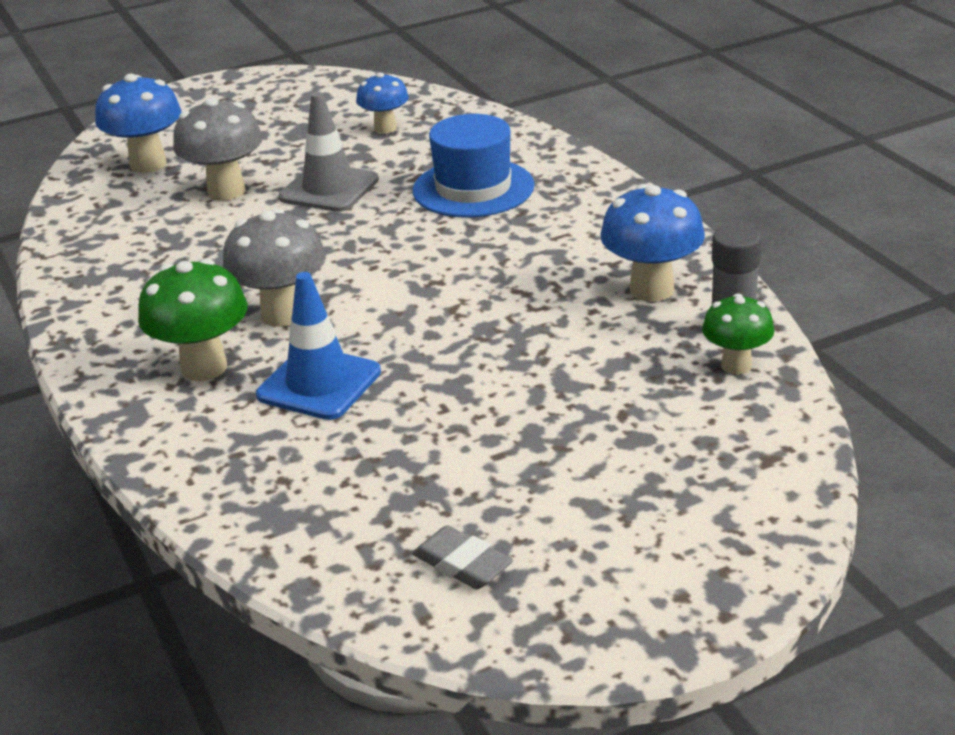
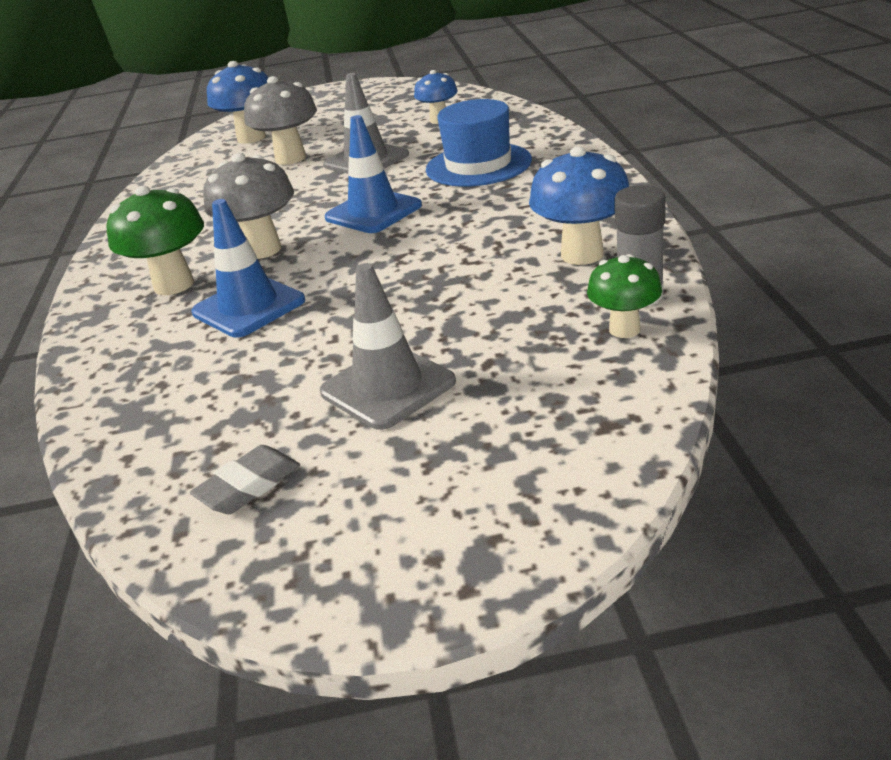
camera: 20 degrees right, 0 degrees up
grey eraser [412,525,513,589] -> grey eraser turned 75 degrees clockwise [190,445,300,514]
none -> grey traffic cone [320,263,456,430]
none -> blue traffic cone [324,115,422,233]

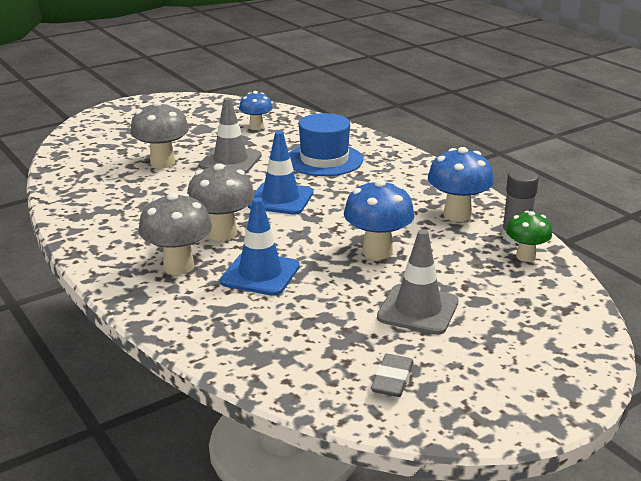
camera: 30 degrees left, 5 degrees down
green mushroom [107,186,204,295] -> grey mushroom [139,193,212,275]
blue mushroom [207,61,268,143] -> blue mushroom moved to [344,180,415,260]

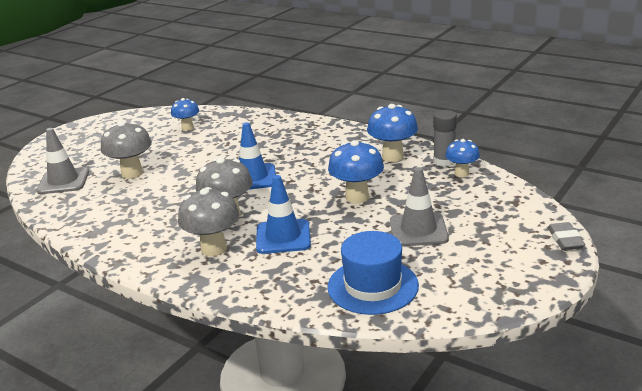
camera: 20 degrees left, 0 degrees up
grey traffic cone [199,97,262,173] -> grey traffic cone moved to [37,128,89,194]
blue hat [289,113,363,176] -> blue hat moved to [328,231,419,315]
grey eraser [371,354,414,397] -> grey eraser moved to [548,222,585,250]
green mushroom [506,211,552,262] -> blue mushroom [445,139,480,177]

